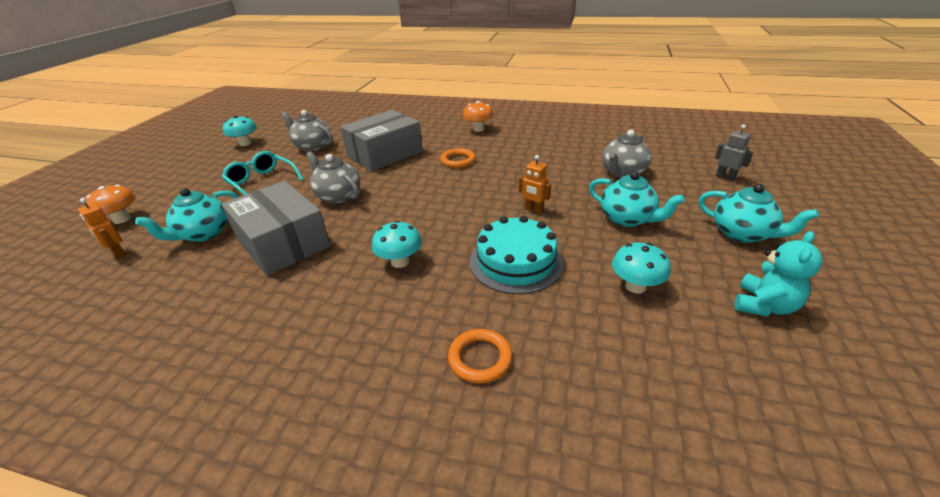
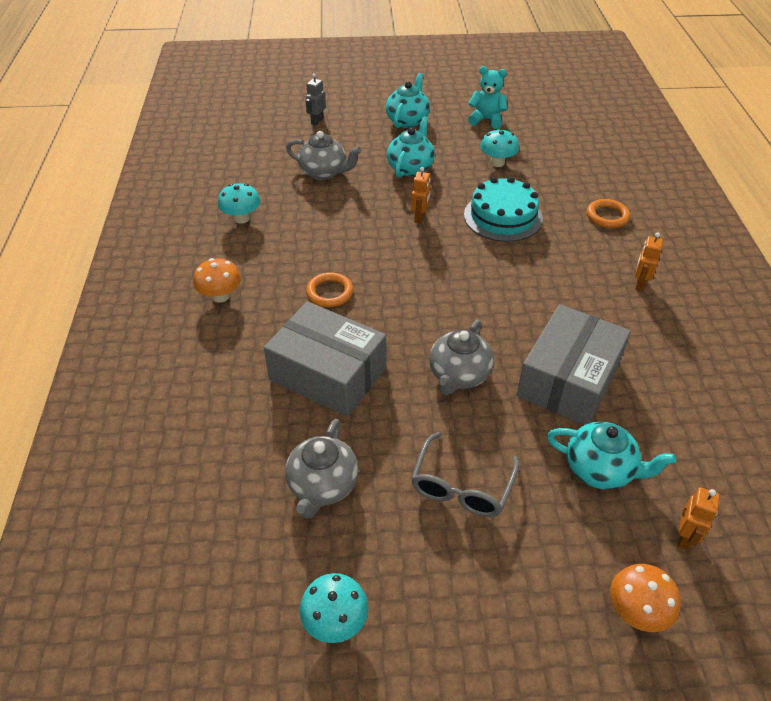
camera: 110 degrees left, 10 degrees up
turquoise glasses [222,151,303,195] -> grey glasses [411,432,519,517]
turquoise mushroom [372,221,422,268] -> turquoise mushroom moved to [218,183,261,223]
none -> orange robot [635,233,663,291]

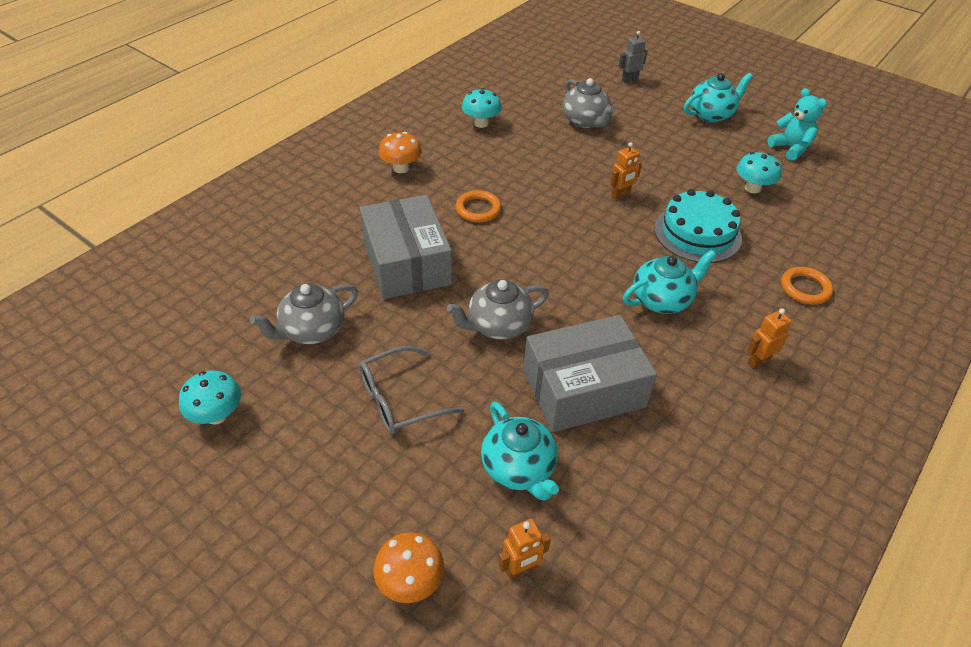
camera: 40 degrees right, 0 degrees up
turquoise teapot [387,116,435,178] -> turquoise teapot moved to [623,250,716,314]

